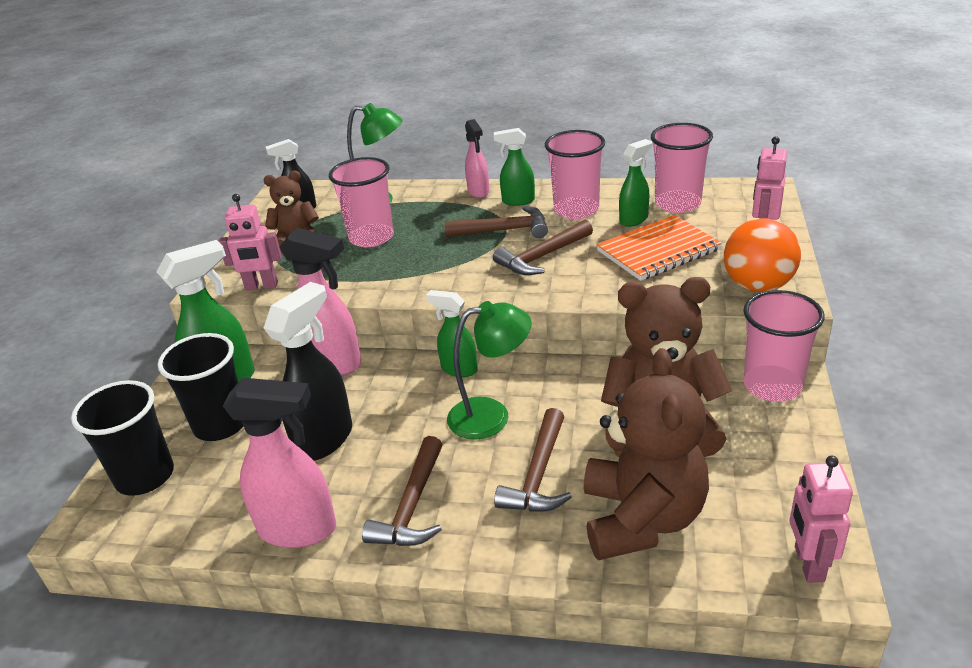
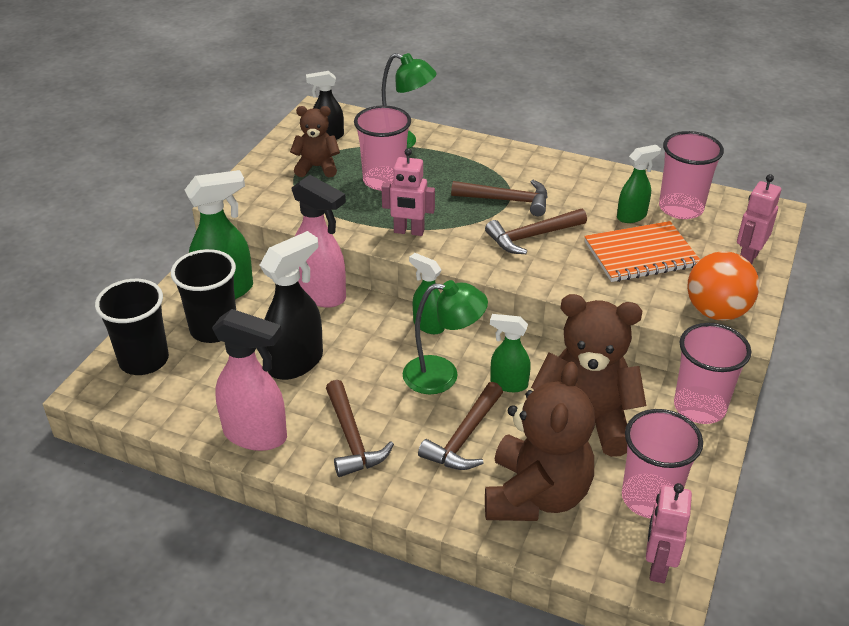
camera: 10 degrees right, 5 degrees up
pink robot [218,194,282,291] -> pink robot moved to [381,148,435,236]
brown hammer [362,436,443,546] -> brown hammer turned 45 degrees counterclockwise [326,380,394,477]
pink spray bottle [465,119,489,198] -> none
green spray bottle [494,128,535,206] -> green spray bottle moved to [490,314,531,392]
pink cup [545,130,605,219] -> pink cup moved to [622,409,703,519]

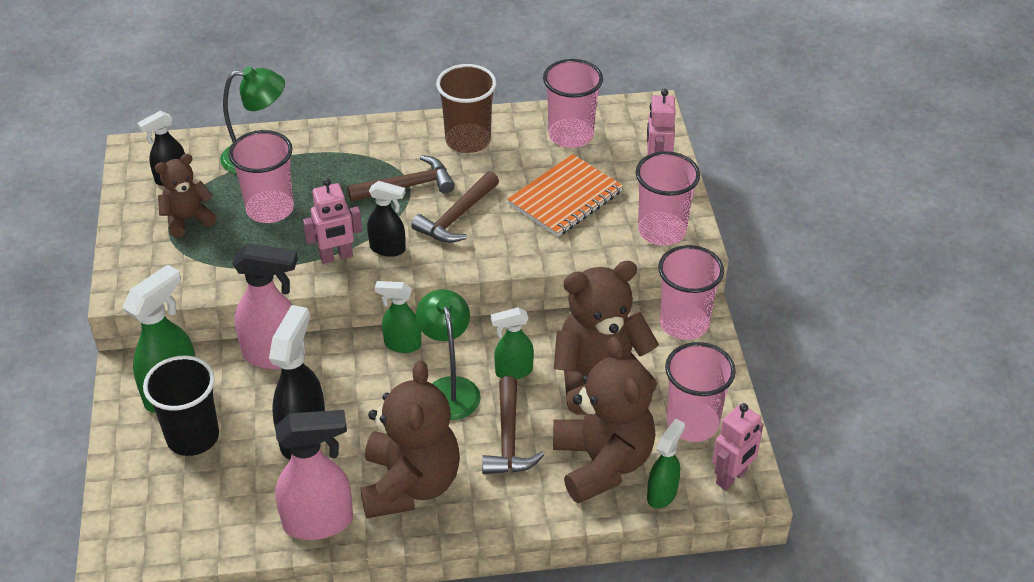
camera: 30 degrees left, 5 degrees up
black cup [95,279,169,375] -> none
brown hammer [326,380,394,477] -> brown teddy bear [360,360,460,519]
green lamp [403,280,488,394] -> green lamp turned 75 degrees counterclockwise [416,289,481,420]
green spray bottle [617,145,661,223] -> green spray bottle moved to [647,419,685,509]
pink robot [646,483,692,583] -> pink robot turned 120 degrees counterclockwise [712,403,764,490]
orange ball [687,251,759,321] -> pink cup [636,151,700,246]
none -> black spray bottle [367,181,406,257]
none -> brown cup [436,64,497,153]

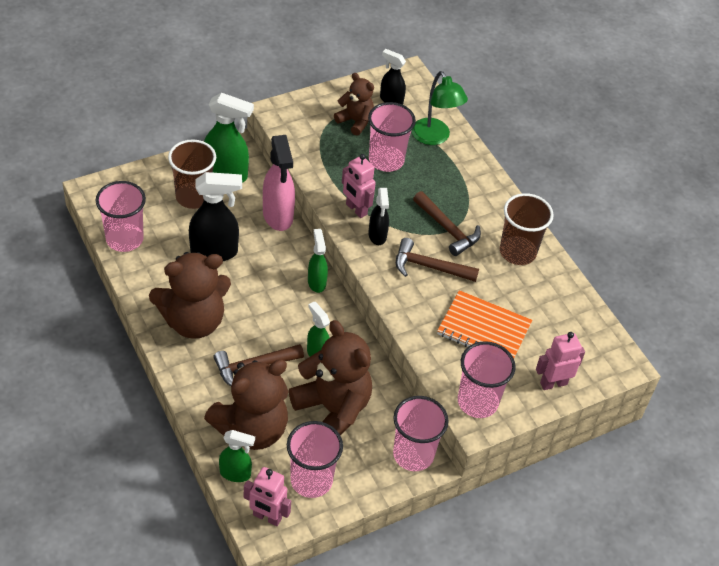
camera: 65 degrees right, 5 degrees up
black cup [143,355,219,456] -> brown cup [168,140,216,209]
pink spray bottle [275,410,353,540] -> none
green lamp [416,289,481,420] -> none
pink cup [543,59,603,148] -> pink cup moved to [96,181,146,252]

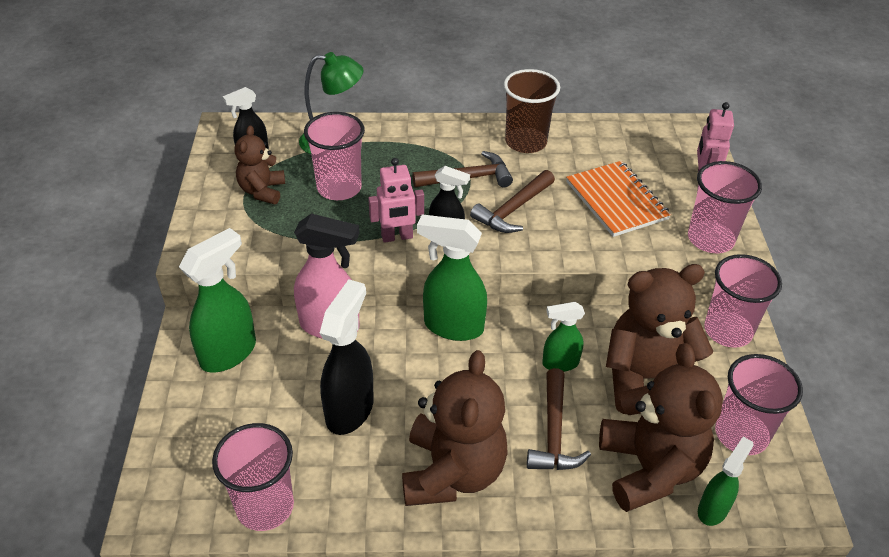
camera: 60 degrees left, 5 degrees down
brown cup [168,140,216,209] -> none
pink robot [244,467,291,526] -> none
green spray bottle [308,229,328,293] -> green spray bottle [417,214,487,341], size x1.68
brown teddy bear [334,73,374,136] -> brown teddy bear turned 60 degrees counterclockwise [234,125,285,204]
orange notebook [437,290,532,358] -> orange notebook turned 75 degrees counterclockwise [566,161,671,237]

